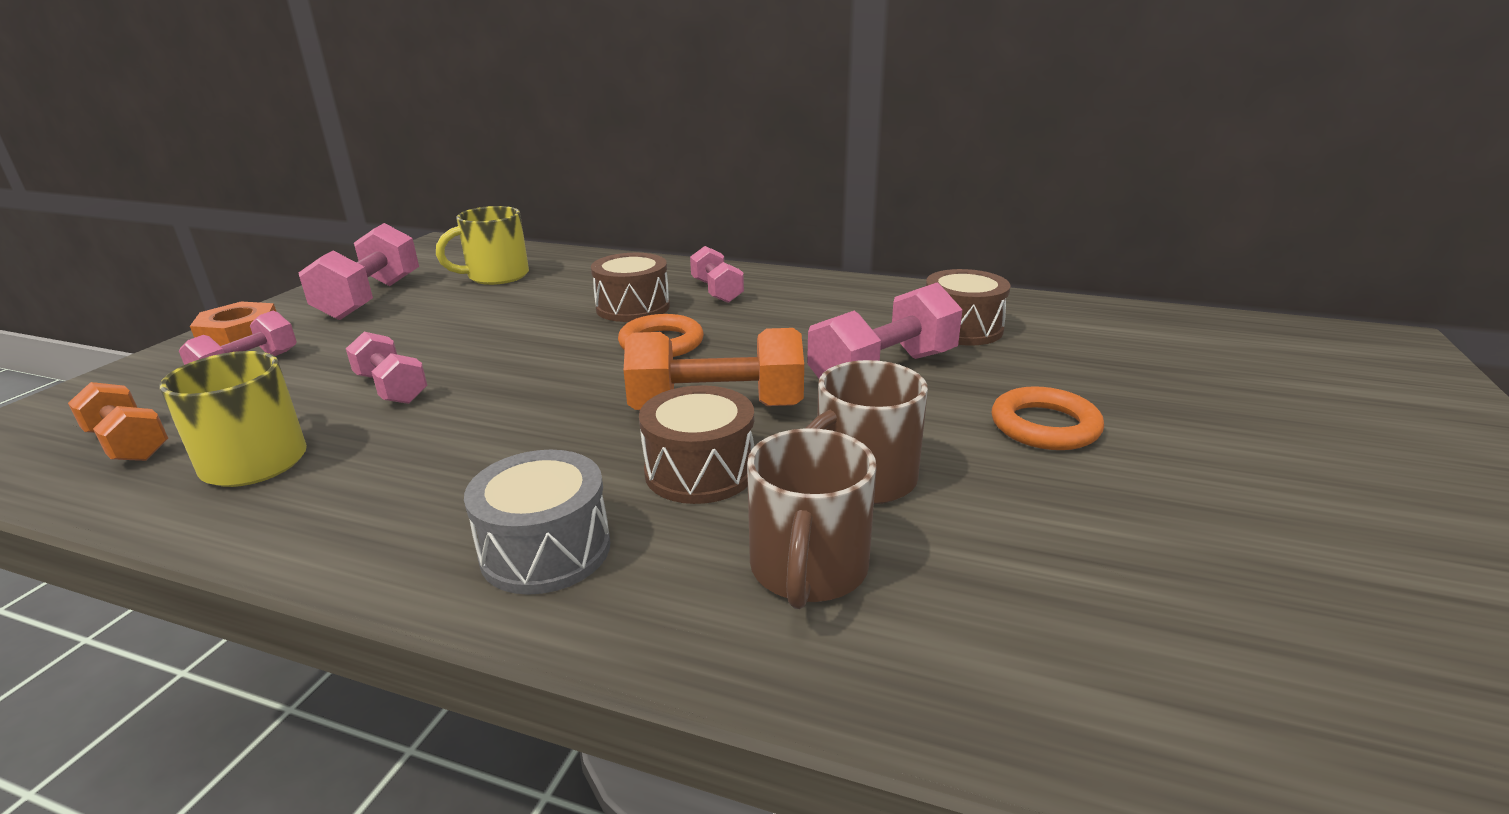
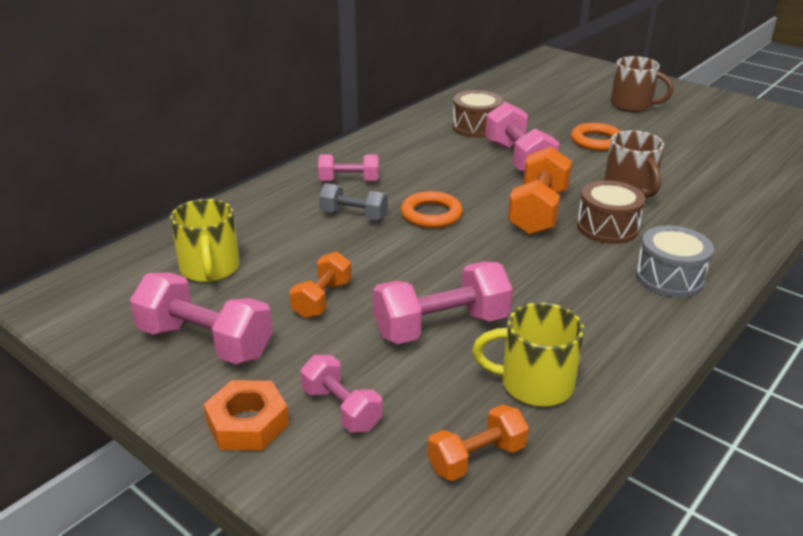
camera: 70 degrees left, 5 degrees up
pink dumbbell [346,332,427,404] -> pink dumbbell [373,261,513,344], size x1.63
brown drum [591,253,670,322] -> grey dumbbell [319,183,388,221]
brown mug [747,428,877,609] -> brown mug moved to [611,56,674,112]
none -> orange dumbbell [289,251,352,318]

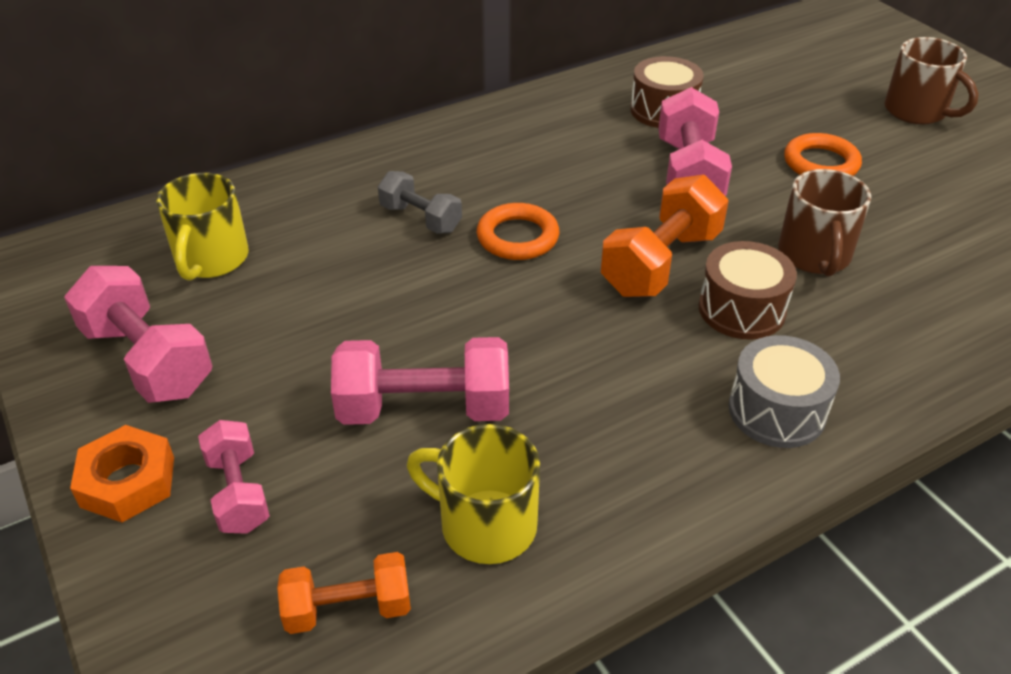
camera: 20 degrees right, 10 degrees up
orange dumbbell [289,251,352,318] -> none
pink dumbbell [318,154,379,181] -> none

